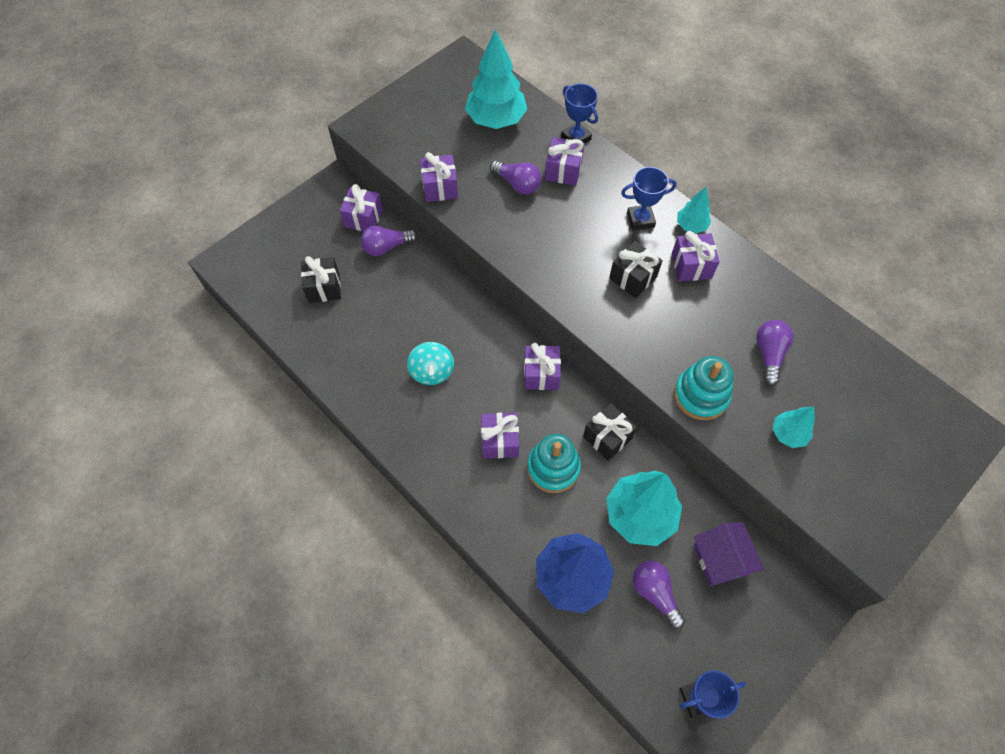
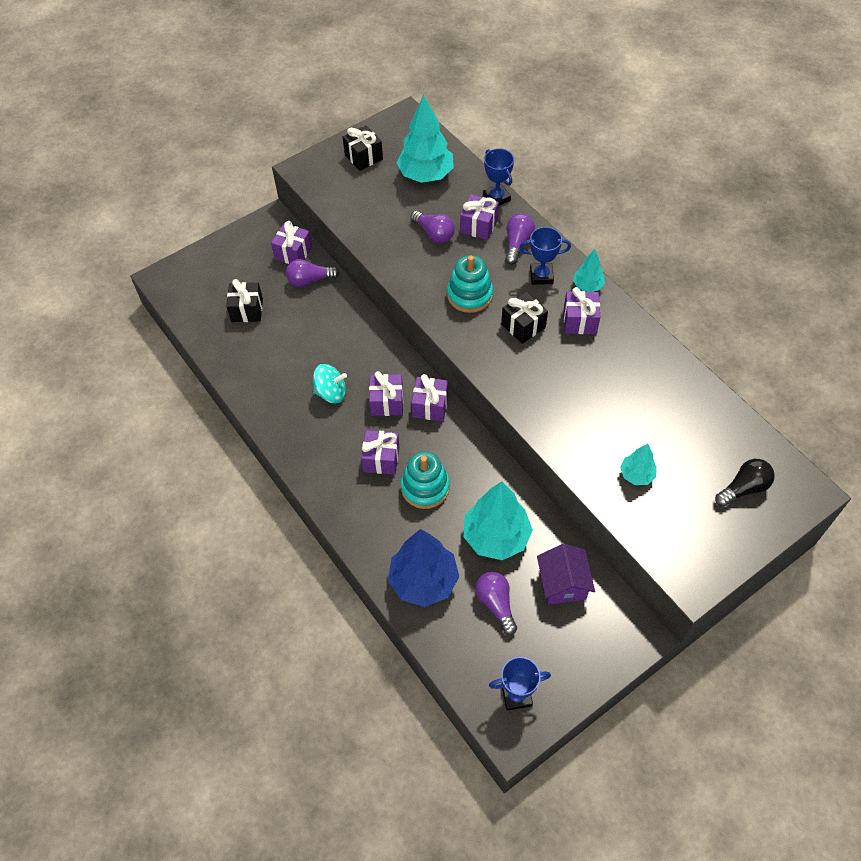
camera: 10 degrees right, 5 degrees down
turquoise spinning top [407,342,454,385] -> turquoise spinning top turned 90 degrees counterclockwise [313,364,347,404]
purple gift [420,152,458,202] -> purple gift moved to [369,371,403,416]
black gift [583,403,637,461] -> black gift moved to [343,125,383,171]
turquoise stacking toy [674,356,733,420] -> turquoise stacking toy moved to [447,255,493,313]
purple light bulb [756,320,793,386] -> purple light bulb moved to [505,213,535,265]
none -> black light bulb [715,459,775,507]

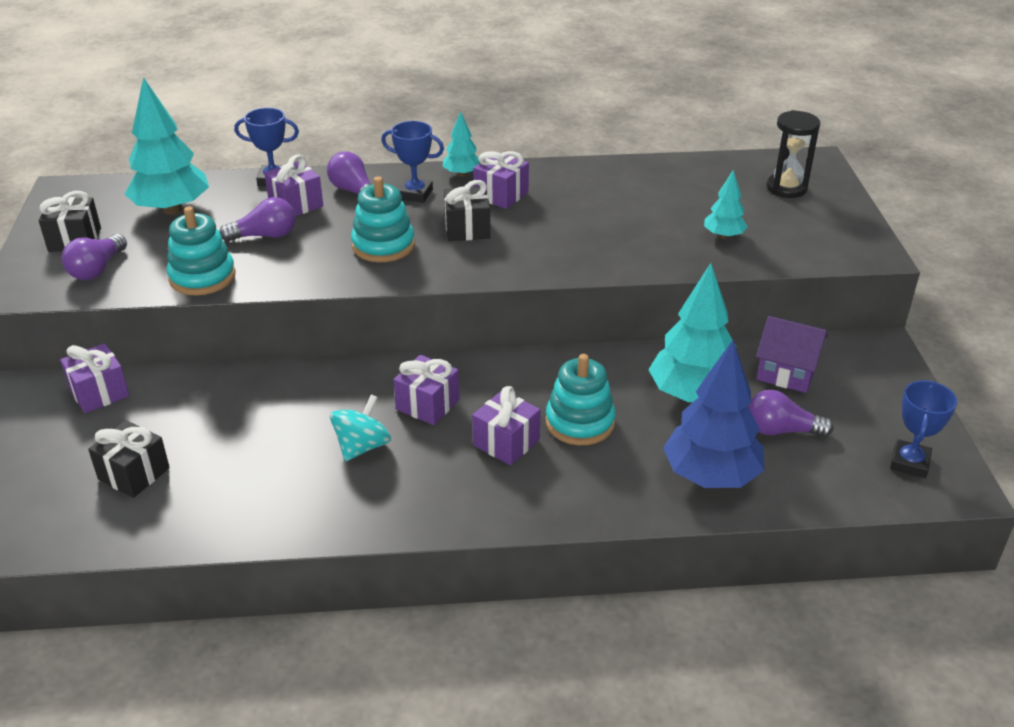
camera: 60 degrees left, 20 degrees down
purple light bulb [286,259,339,287] -> purple light bulb moved to [62,234,127,280]
purple gift [411,374,448,421] -> none
blue trophy [519,227,571,285] -> blue trophy turned 75 degrees clockwise [381,121,444,203]
black light bulb [715,459,775,507] -> black hourglass [767,110,820,198]
none -> turquoise stacking toy [167,206,235,296]

